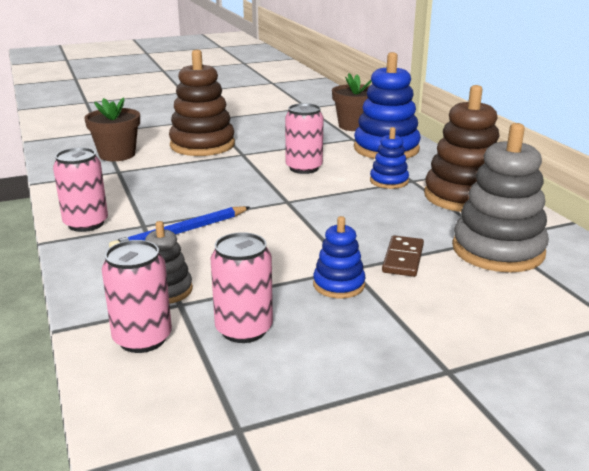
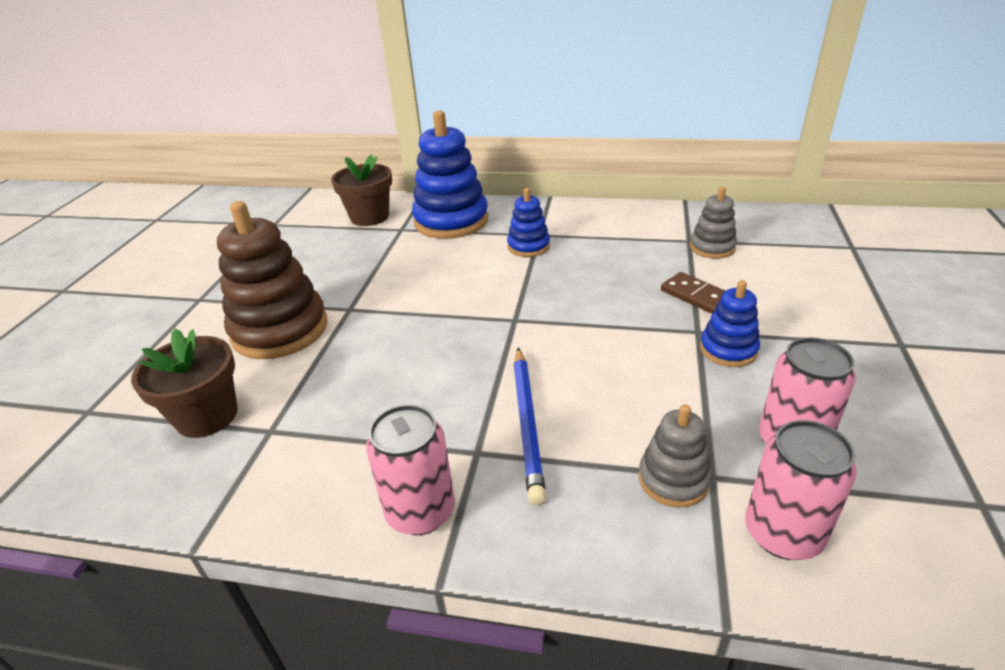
camera: 55 degrees left, 10 degrees up
pink can [285,103,324,174] -> none
brown stacking toy [424,85,499,212] -> none
grey stacking toy [452,123,549,272] -> grey stacking toy [690,187,737,259], size x0.53

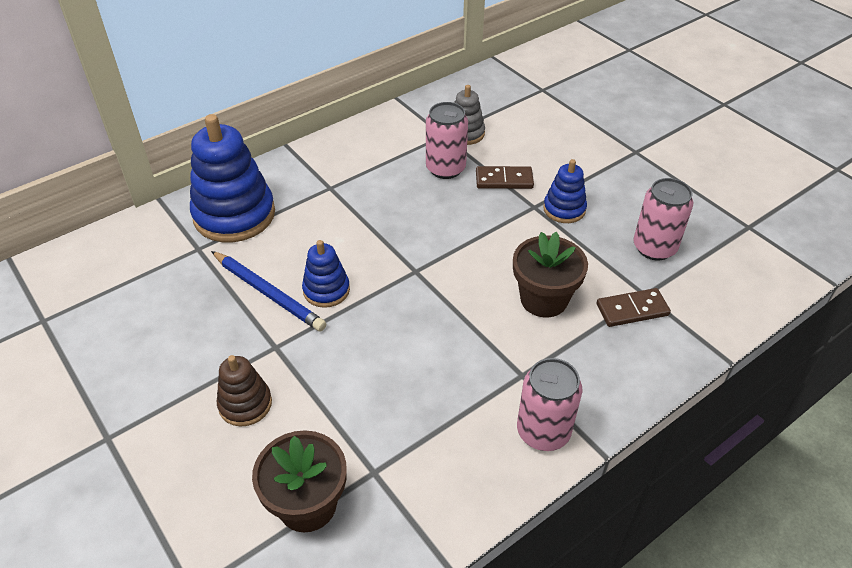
camera: 50 degrees left, 10 degrees up
brown stacking toy [217,201,328,359] -> brown stacking toy [217,355,272,426], size x0.53
brown flower pot [331,154,392,226] -> brown flower pot moved to [513,232,588,317]
blue stacking toy [507,188,550,257] -> blue stacking toy moved to [302,240,350,308]
blue pencil [513,347,546,505] -> blue pencil moved to [211,251,327,331]
grey stacking toy [638,404,712,507] -> brown domino [596,288,671,327]
pink can [745,420,857,560] -> pink can moved to [426,102,468,179]

